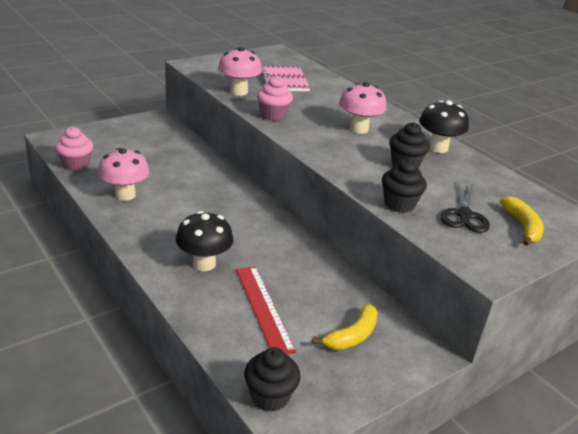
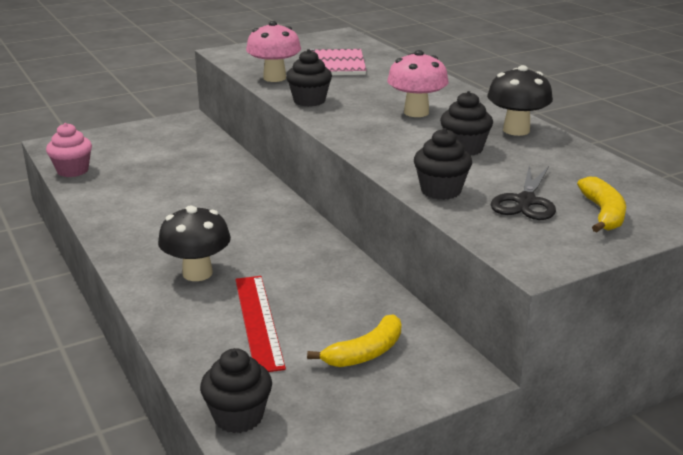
camera: 10 degrees right, 5 degrees down
pink mushroom [98,148,149,201] -> none
pink cupcake [257,76,293,121] -> black cupcake [286,49,332,107]

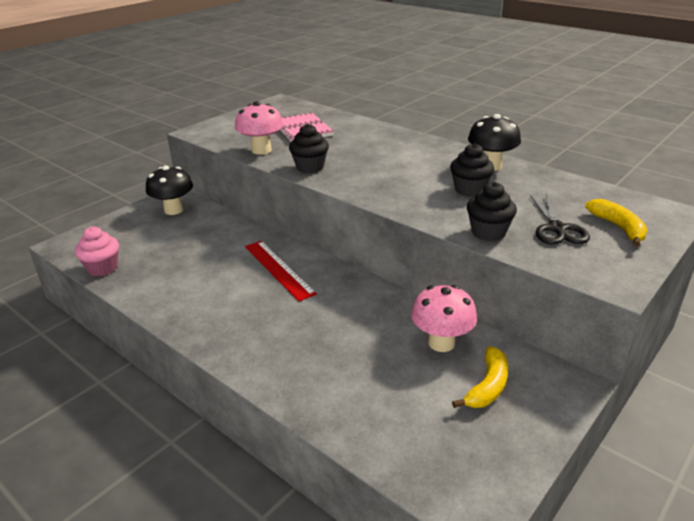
camera: 20 degrees left, 5 degrees up
black mushroom [158,205,231,281] -> black mushroom moved to [146,166,193,215]
black cupcake [200,348,272,433] -> none
red ruler [235,276,286,372] -> red ruler moved to [245,241,317,301]
pink mushroom [387,50,449,117] -> pink mushroom moved to [411,285,477,352]

